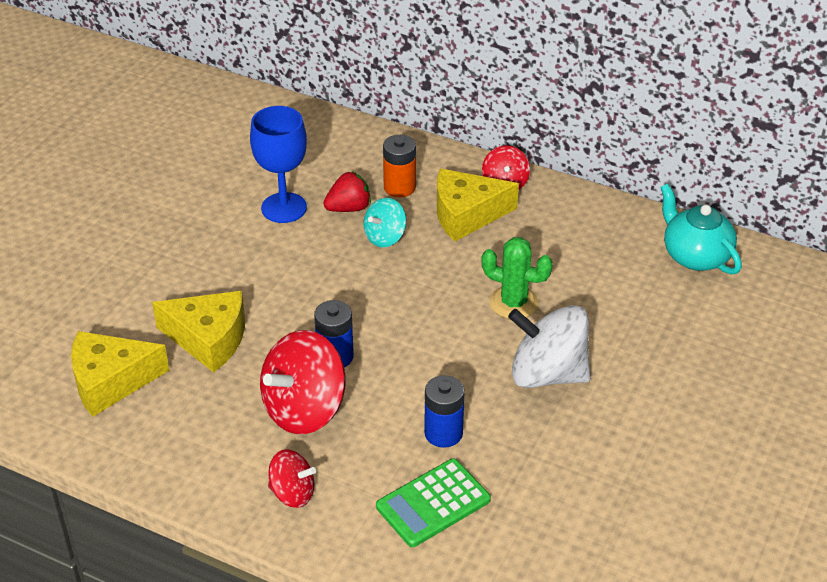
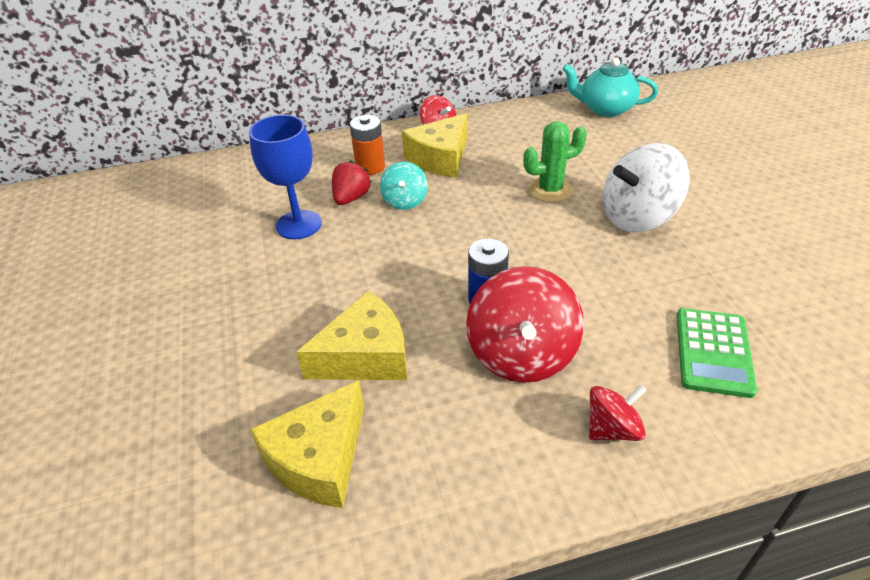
camera: 40 degrees left, 0 degrees up
blue battery [424,375,465,448] -> none

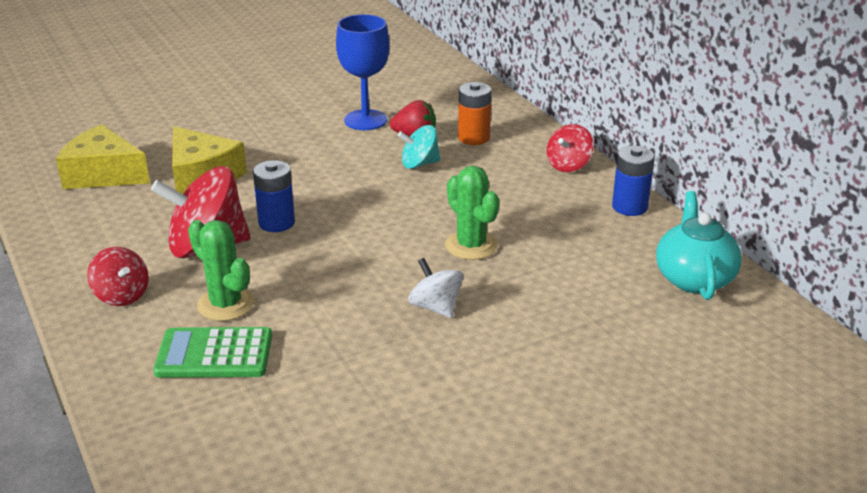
camera: 75 degrees right, 10 degrees down
yellow cheese [402,113,467,178] -> none
white spinning top [603,143,690,232] -> white spinning top [408,258,463,318], size x0.55
none -> green cactus [188,220,254,321]
none -> blue battery [612,146,655,216]

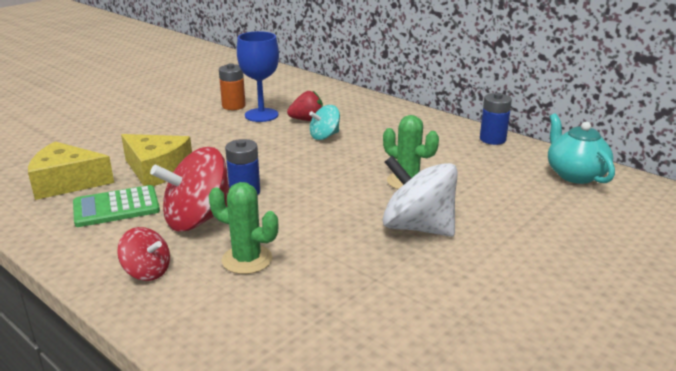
camera: 20 degrees left, 5 degrees down
green calculator [153,327,272,378] -> green calculator moved to [73,185,160,227]
white spinning top [408,258,463,318] -> white spinning top [383,156,458,237], size x1.82
orange battery [458,82,491,145] -> orange battery moved to [219,63,246,110]
red spinning top [547,124,594,172] -> none

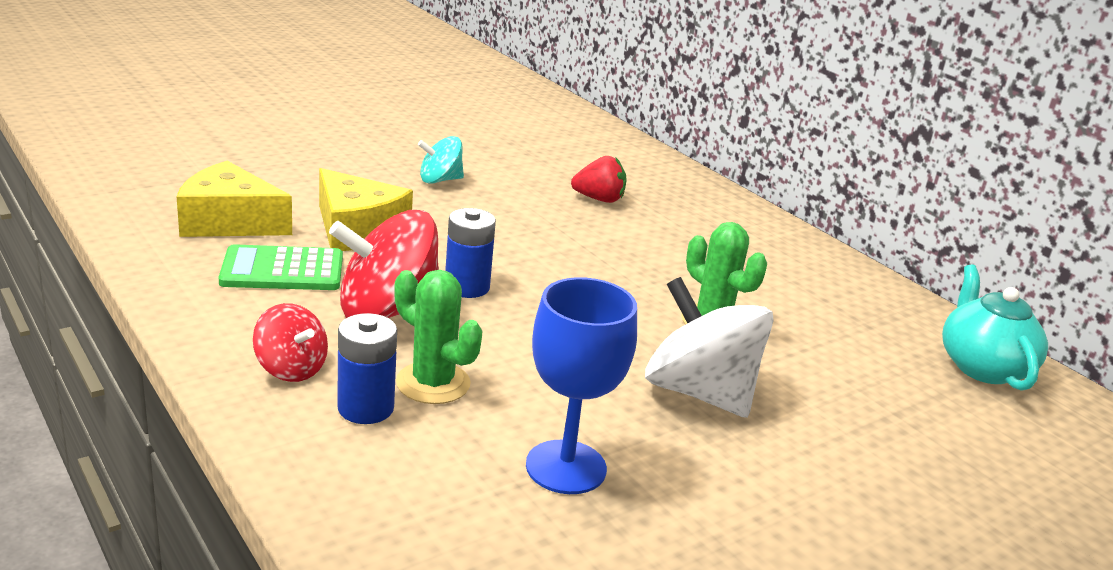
camera: 10 degrees right, 0 degrees up
orange battery [219,63,246,110] -> none
blue goblet [237,31,279,122] -> blue goblet moved to [526,277,637,494]
turquoise spinning top [309,105,340,140] -> turquoise spinning top moved to [418,136,464,184]
blue battery [480,93,512,145] -> blue battery moved to [337,313,397,424]

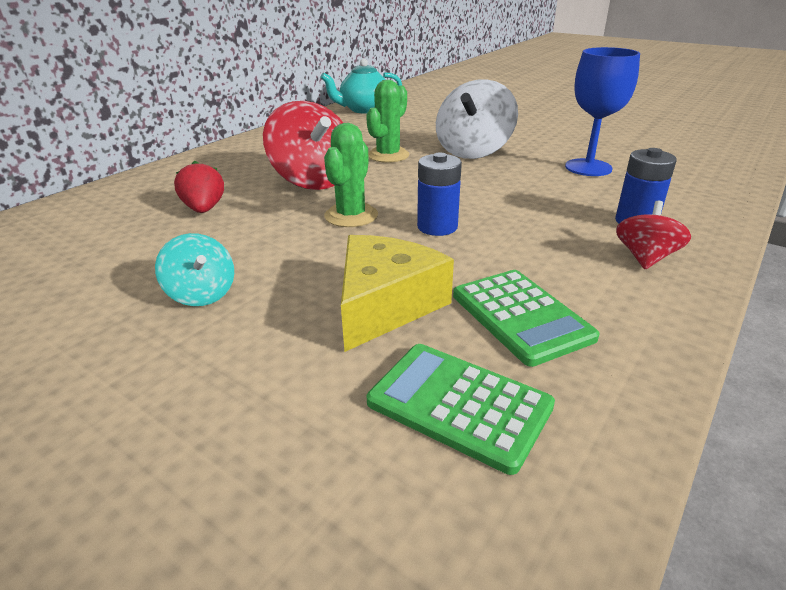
camera: 105 degrees left, 5 degrees up
yellow cheese [177,161,292,237] -> green calculator [367,344,555,475]
red spinning top [329,210,439,318] -> red spinning top moved to [263,101,343,190]
green cactus [394,270,483,404] -> green cactus moved to [324,123,378,227]

